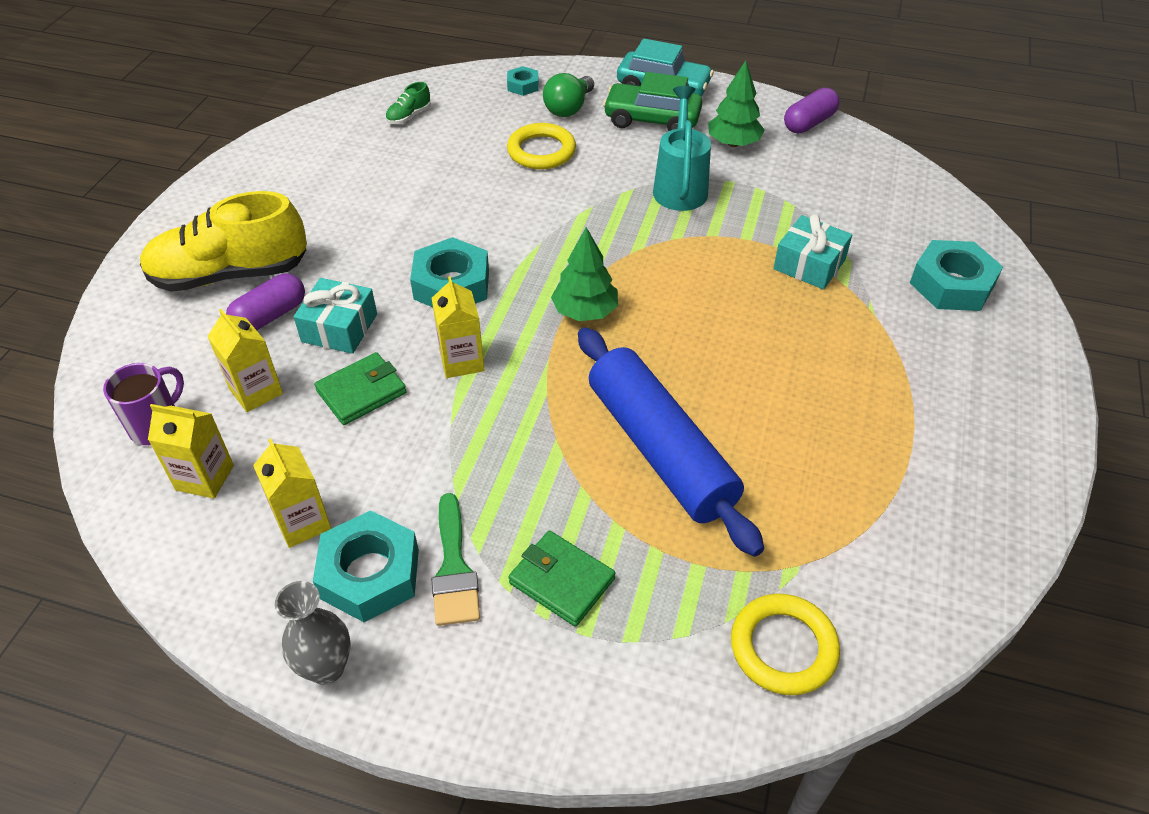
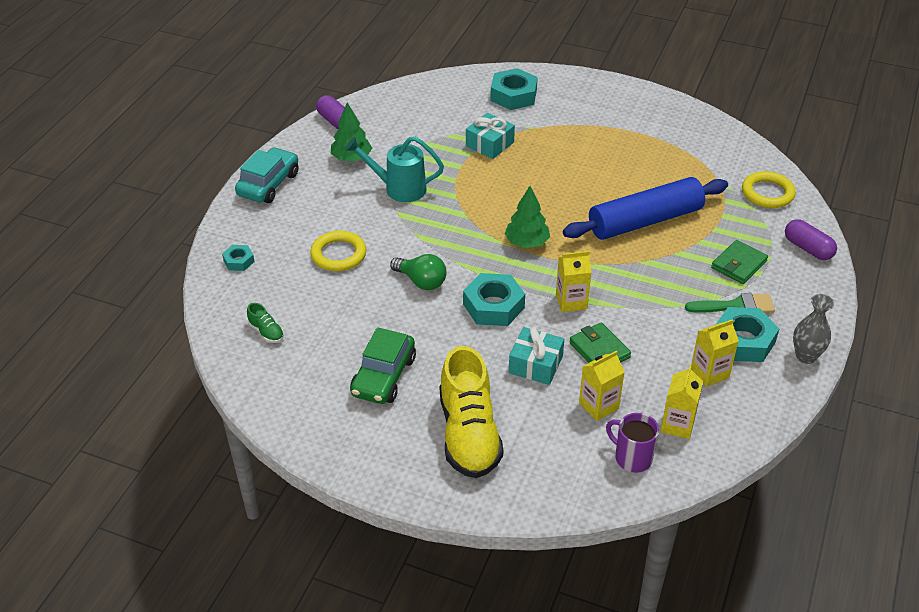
camera: 85 degrees left, 5 degrees down
purple capsule [226,273,305,330] -> purple capsule moved to [785,219,837,260]
green light bulb [543,73,594,117] -> green light bulb moved to [390,254,446,290]
green car [603,72,702,131] -> green car moved to [350,327,416,404]

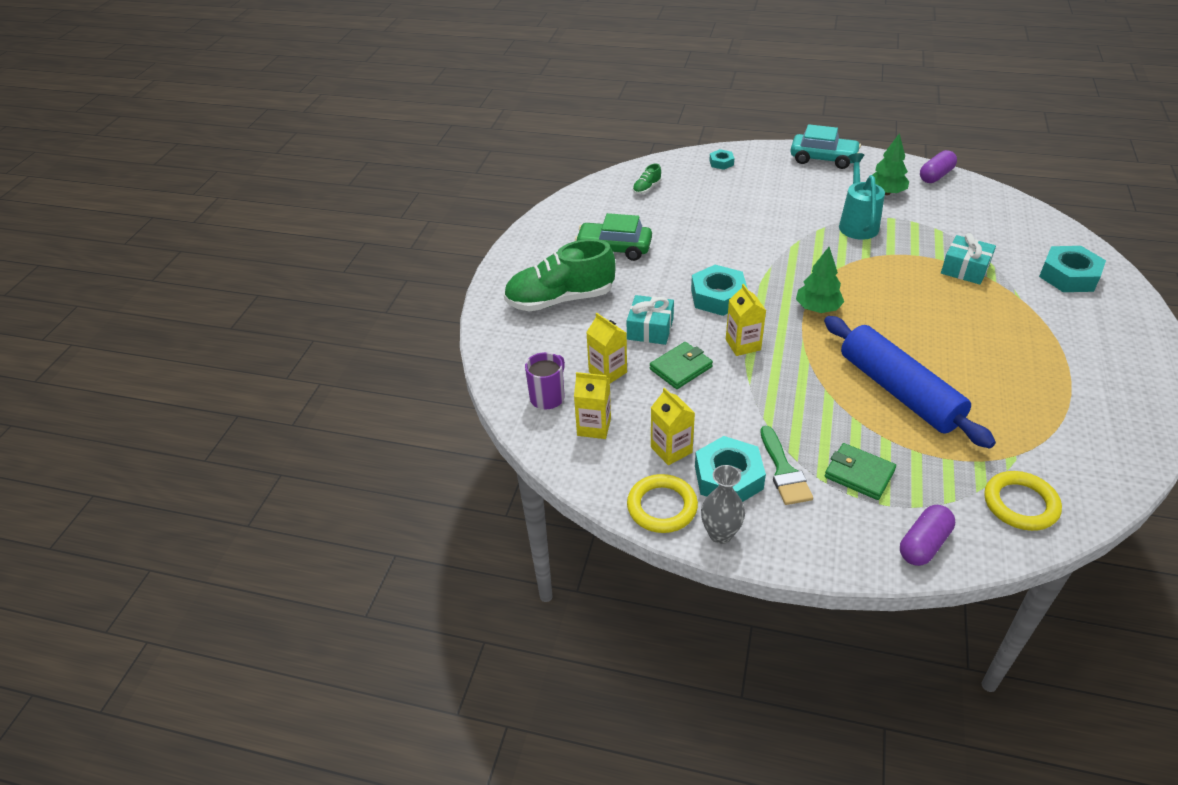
camera: 85 degrees right, 0 degrees up
yellow ring [310,231,366,271] -> yellow ring moved to [627,474,698,533]
green light bulb [390,254,446,290] -> none
yellow shoe [440,346,503,478] -> green shoe [504,239,616,312]

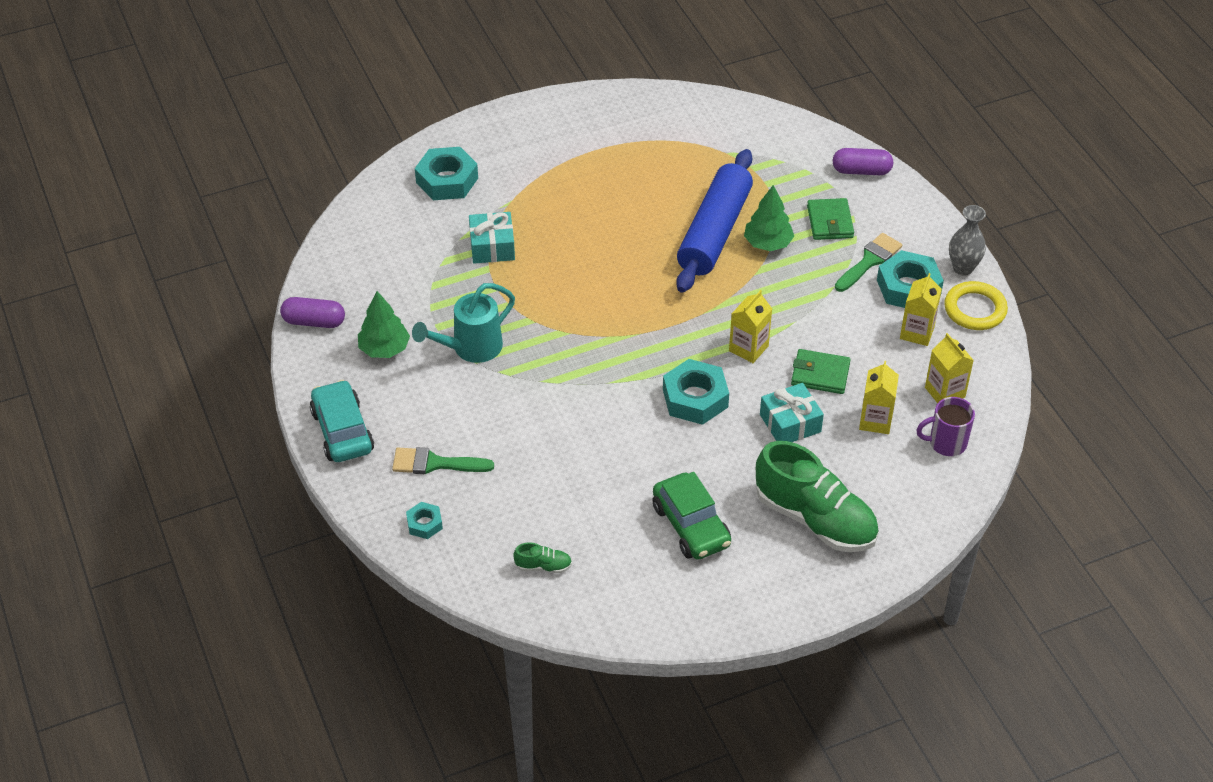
camera: 130 degrees left, 5 degrees up
green tree [796,247,844,313] -> green tree moved to [744,185,794,251]
yellow ring [984,471,1062,531] -> none
none -> green brush [392,447,494,474]

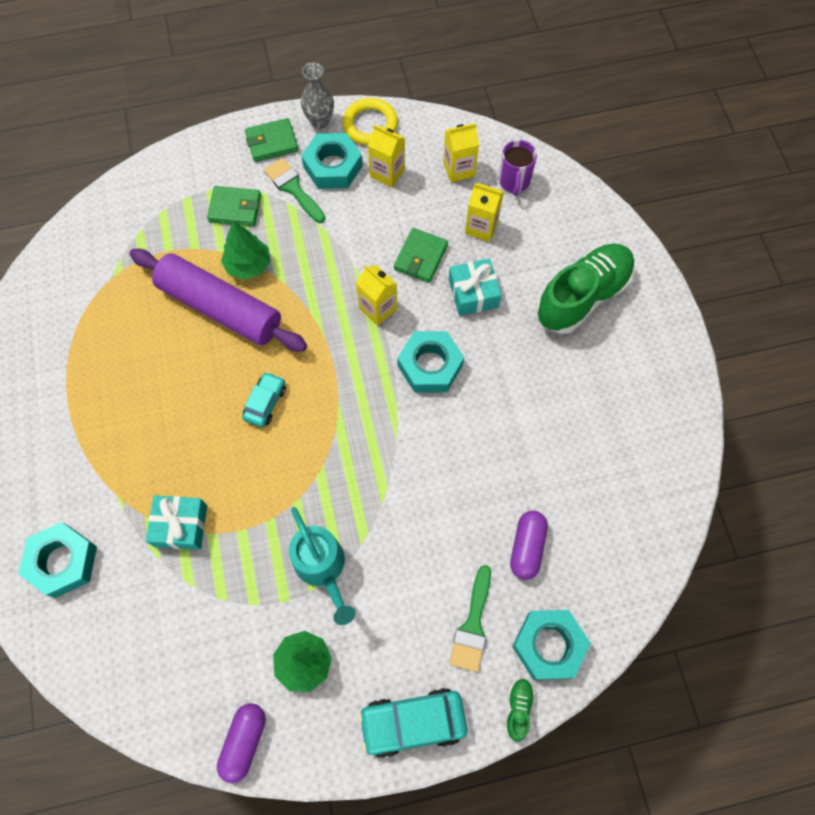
camera: 80 degrees left, 20 degrees up
turquoise nut [406,502,443,539] -> turquoise nut [512,610,591,680], size x1.89
green shoe [513,542,572,573] -> green shoe moved to [505,679,535,742]
green car [652,472,731,560] -> none
blue rolling pin [676,149,753,293] -> purple rolling pin [129,249,307,352]
purple capsule [833,148,893,175] -> purple capsule moved to [510,511,548,580]
none -> turquoise car [242,372,286,427]
none -> green wallet [245,118,298,162]

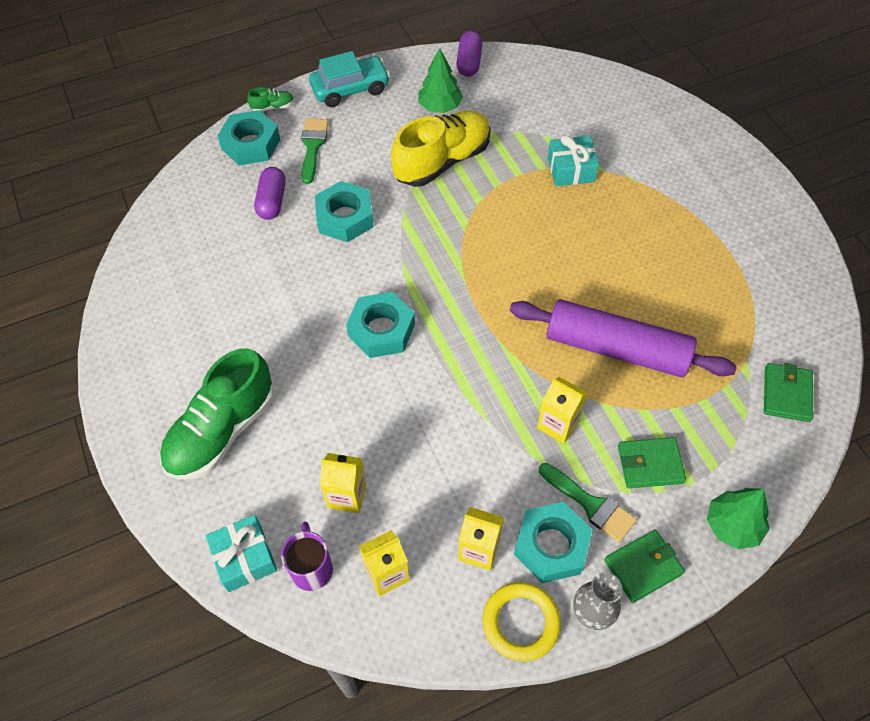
camera: 170 degrees right, 10 degrees down
turquoise nut [18,522,97,598] -> turquoise nut moved to [315,181,374,242]
green tree [221,221,270,280] -> green tree moved to [707,488,770,550]
turquoise car [242,372,286,427] -> none
turquoise watering can [289,507,356,625] -> yellow shoe [391,111,490,187]
yellow carton [356,265,397,326] -> yellow carton moved to [537,377,588,444]
green wallet [394,228,448,283] -> green wallet moved to [764,363,813,422]
turquoise gift [449,258,501,316] -> turquoise gift moved to [205,515,277,592]
green shoe [505,679,535,742] -> green shoe turned 105 degrees counterclockwise [247,87,294,112]

